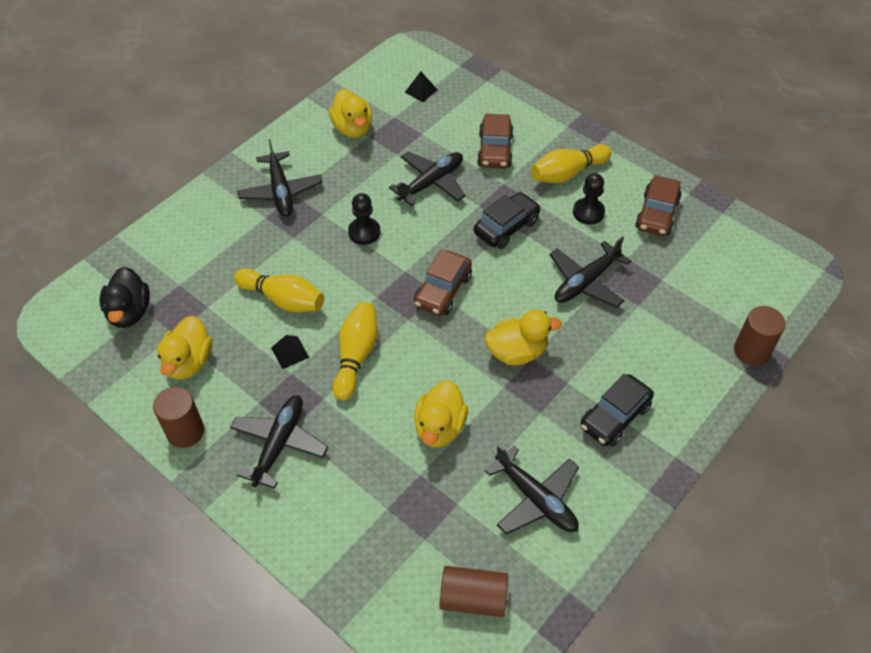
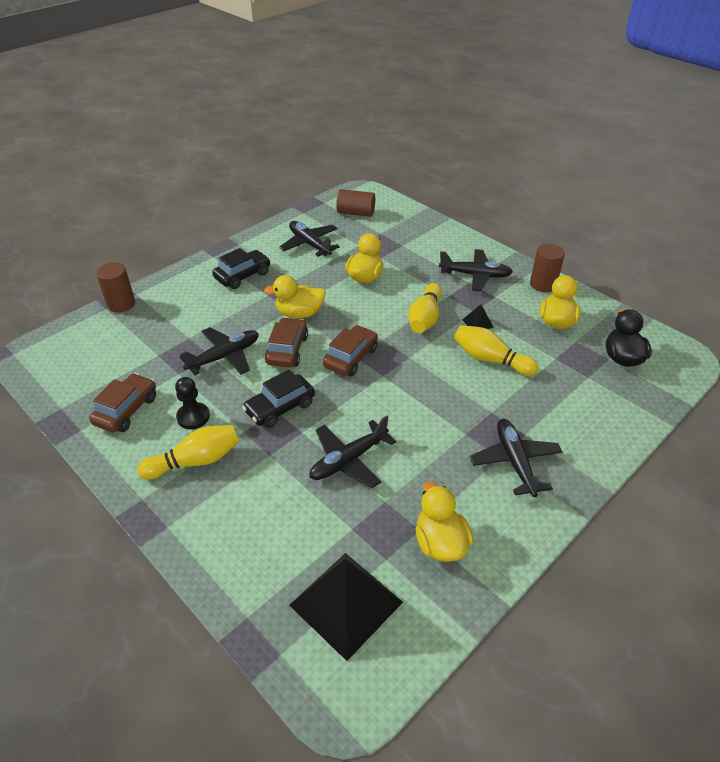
camera: 175 degrees left, 10 degrees down
black plane [230,395,328,488] -> black plane turned 105 degrees counterclockwise [439,249,513,291]
black pawn [348,193,380,245] -> none
black pyramid [405,71,438,102] -> black pyramid [289,553,403,661], size x2.39
brown car [477,114,514,169] -> brown car moved to [265,317,308,367]

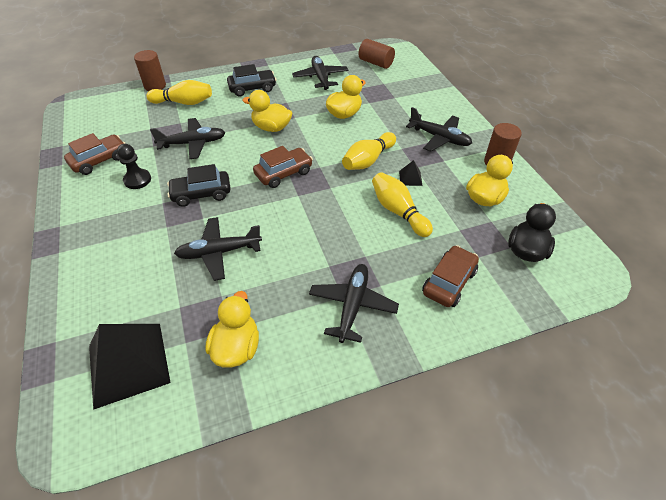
camera: 25 degrees right, 5 degrees up
yellow bowling pin [137,425,240,480] -> yellow bowling pin moved to [146,80,212,105]
brown car [265,317,308,367] -> brown car moved to [422,245,479,307]

